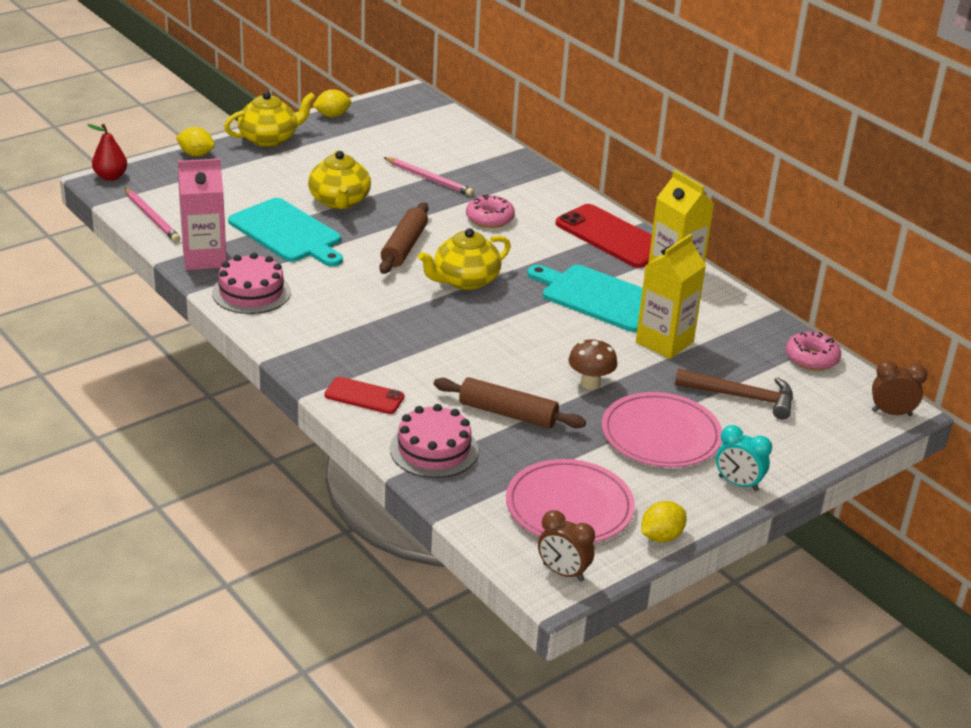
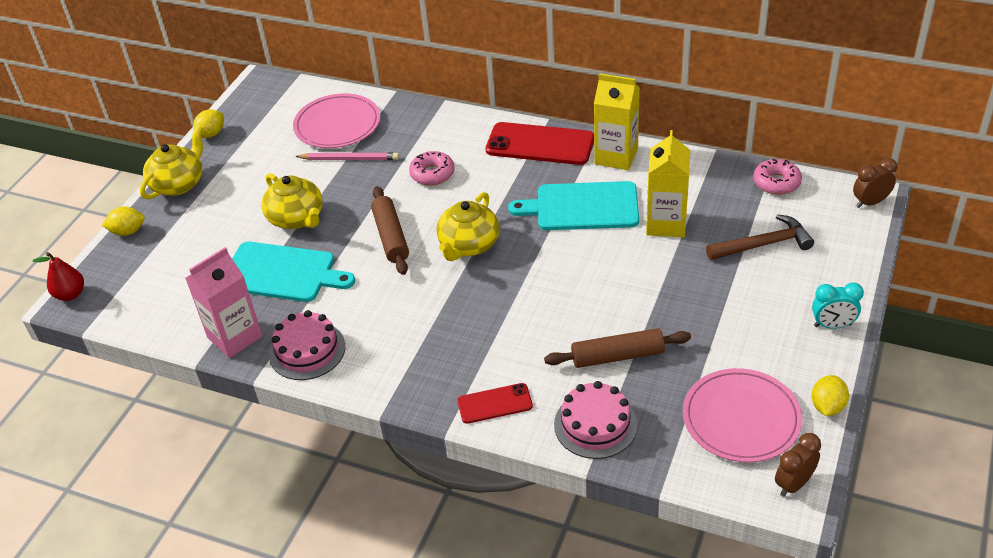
camera: 25 degrees left, 10 degrees up
pink pencil [125,188,180,242] -> none
brown clock [538,510,595,582] -> brown clock turned 135 degrees clockwise [775,433,821,497]
brown mushroom [568,338,617,390] -> none
pink plate [602,392,722,467] -> pink plate moved to [293,93,380,148]

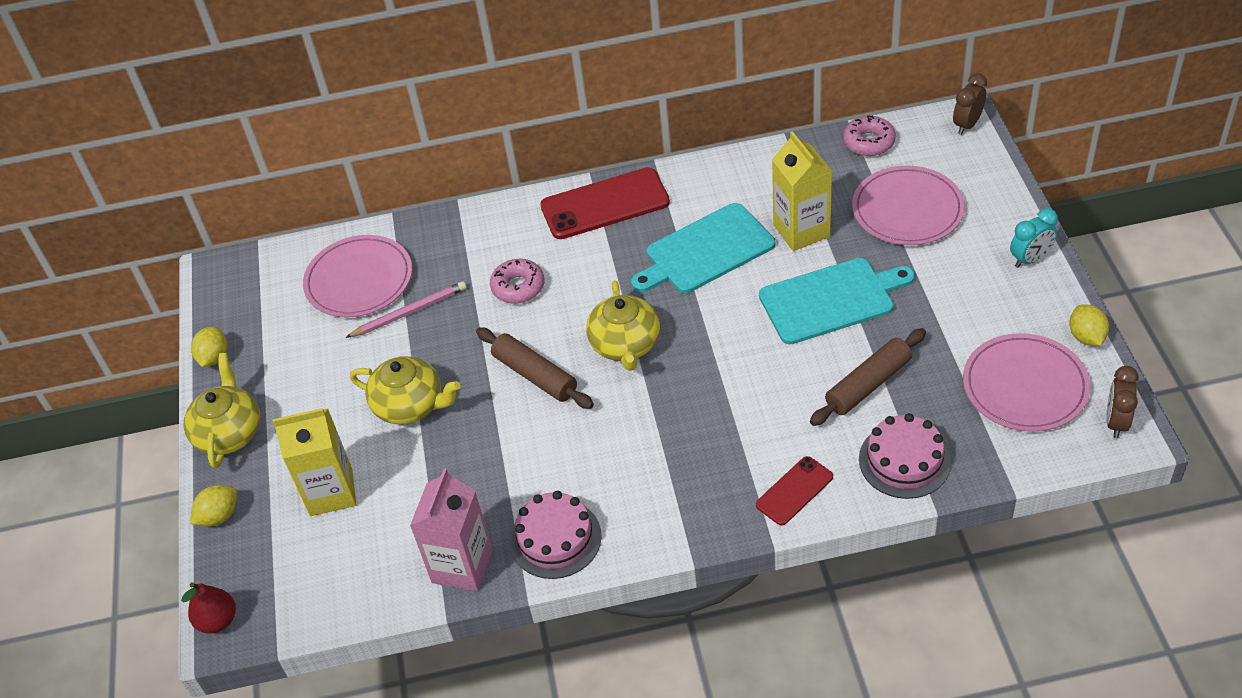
camera: 30 degrees left, 5 degrees up
turquoise cutting board [232,241,355,302] -> turquoise cutting board moved to [759,258,915,344]
yellow carton [594,73,640,170] -> yellow carton moved to [273,408,356,516]
brown hammer [706,214,814,260] -> pink plate [852,166,965,245]

